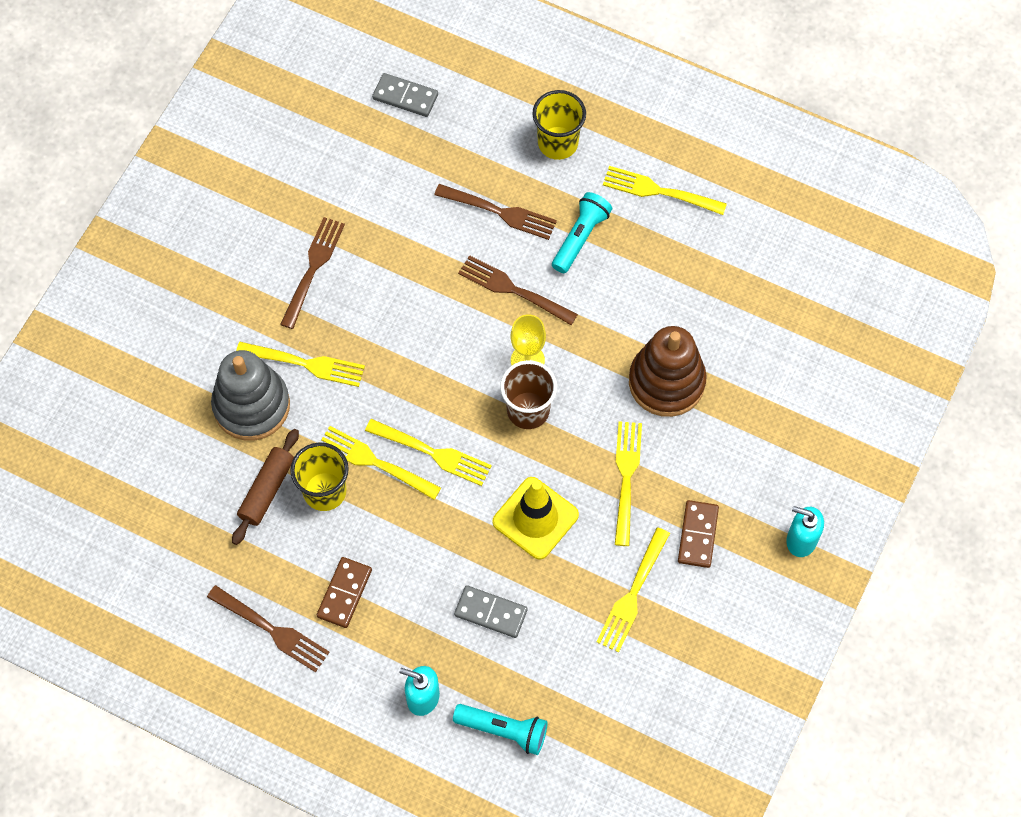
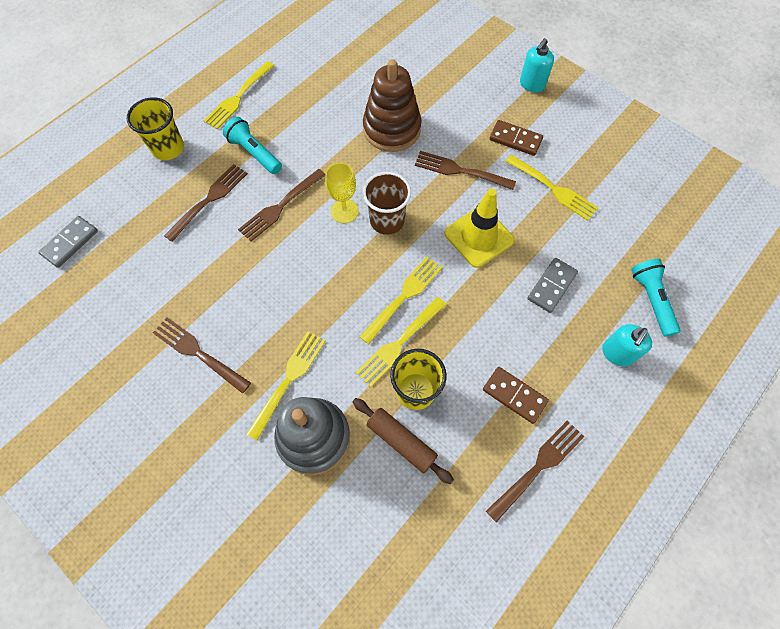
camera: 75 degrees left, 0 degrees up
turquoise flashlight [453,704,548,755] -> turquoise flashlight turned 45 degrees counterclockwise [631,259,680,337]
yellow fork [615,421,642,546] -> brown fork [415,151,516,190]

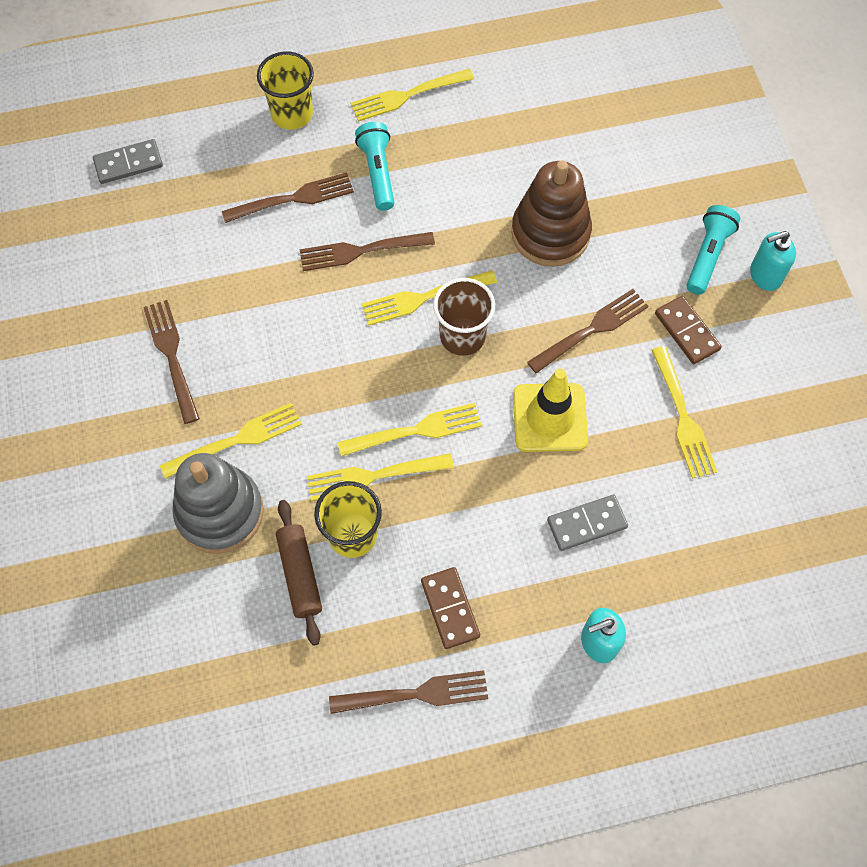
camera: 35 degrees right, 0 degrees up
yellow goblet [325,162,358,223] -> yellow fork [362,270,497,325]
brown fork [415,151,516,190] -> brown fork turned 90 degrees clockwise [527,289,649,374]
turquoise flashlight [631,259,680,337] -> turquoise flashlight moved to [686,205,740,295]

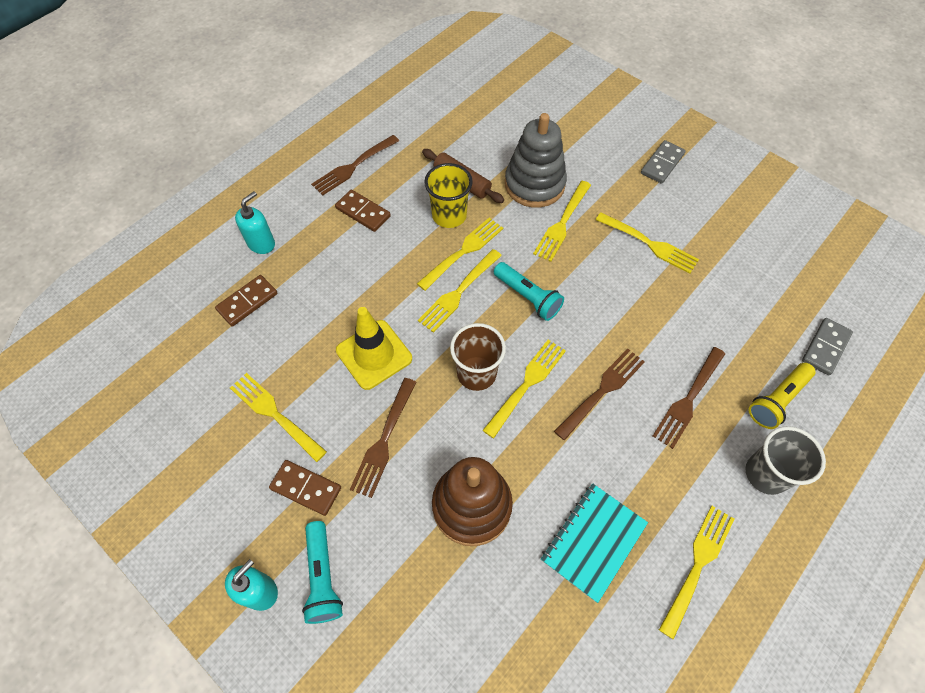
camera: 145 degrees right, 5 degrees down
brown fork [143,300,200,424] -> yellow fork [596,212,699,274]
yellow cup [257,51,314,130] -> grey cup [746,426,826,495]
turquoise flashlight [355,122,394,211] -> turquoise flashlight moved to [494,262,564,321]
grey domino [547,495,628,551] -> grey domino moved to [641,140,686,184]
none -> brown domino [215,275,278,326]
none -> turquoise notebook [541,483,648,603]
none -> yellow flashlight [748,363,815,429]

